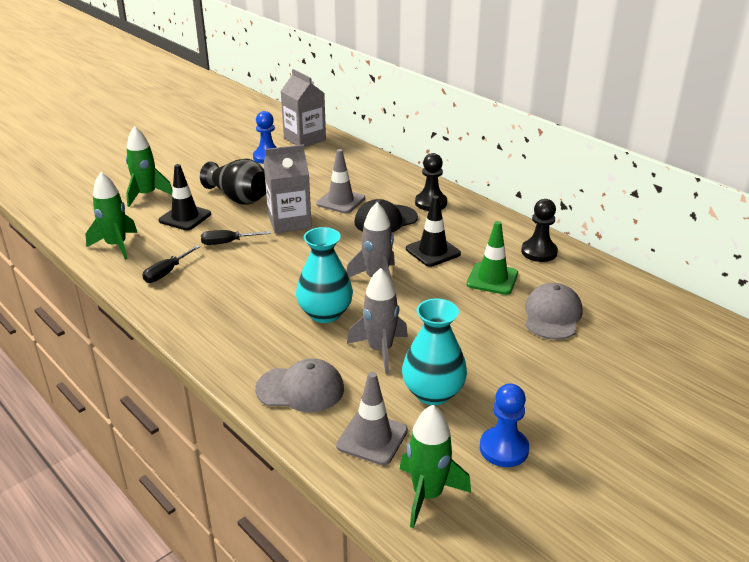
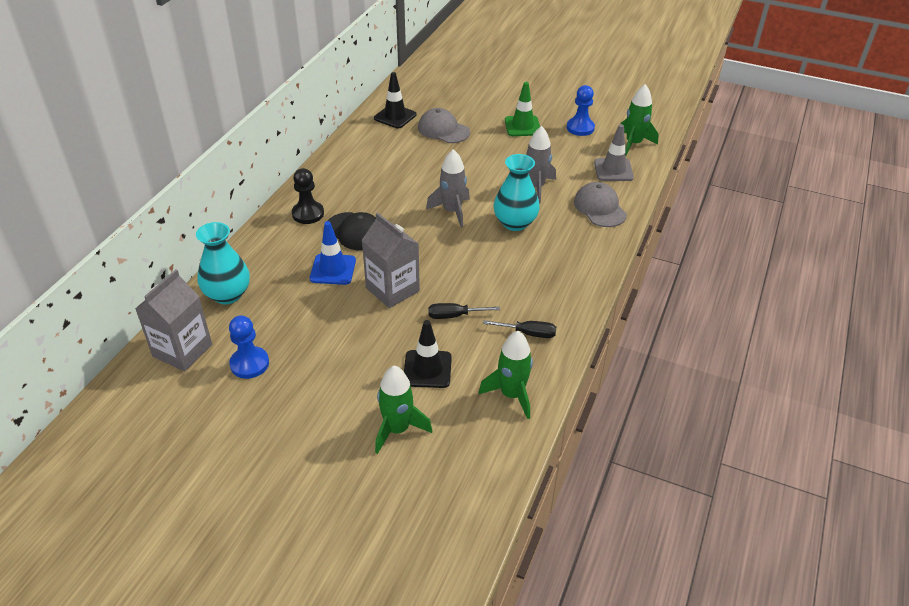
camera: 115 degrees left, 10 degrees up
black vase [200,159,266,205] -> none
black screwdriver [201,230,271,245] -> black screwdriver turned 120 degrees clockwise [428,303,500,319]
grey traffic cone [316,149,365,213] -> blue traffic cone [310,221,356,285]
turquoise vase [402,298,467,405] -> turquoise vase moved to [196,222,250,304]
black traffic cone [406,196,461,267] -> black traffic cone moved to [374,72,416,128]
green traffic cone [467,221,518,295] -> green traffic cone moved to [505,82,540,136]
black pawn [521,199,558,262] -> none
grey cap [525,283,582,340] -> grey cap turned 45 degrees clockwise [418,108,470,143]

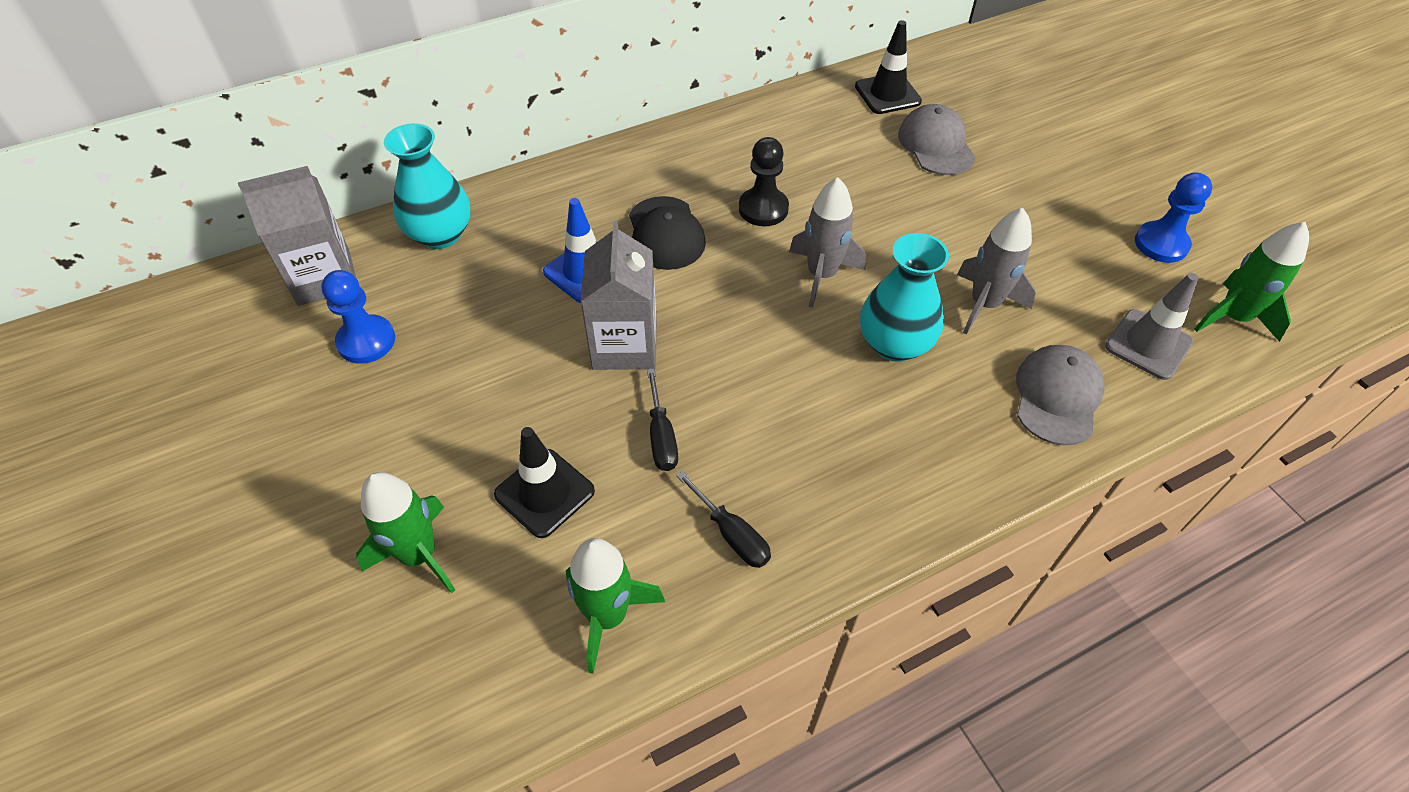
camera: 40 degrees right, 10 degrees up
black pawn [292,168,324,224] -> black pawn moved to [739,137,789,226]
black screwdriver [428,303,500,319] -> black screwdriver turned 135 degrees counterclockwise [647,368,678,471]
green traffic cone [505,82,540,136] -> none

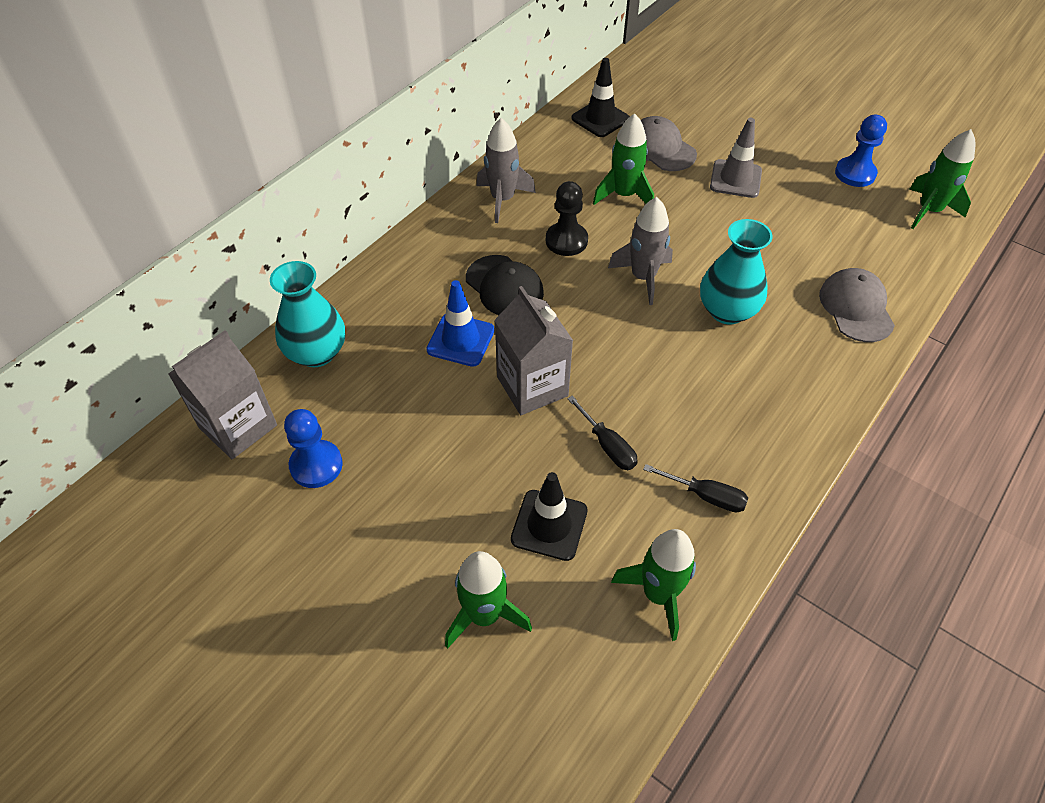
camera: 25 degrees left, 0 degrees up
grey rocket [957,208,1036,334] -> grey rocket moved to [477,118,536,223]
grey traffic cone [1105,273,1199,380] -> grey traffic cone moved to [710,118,762,198]
none -> green rocket [593,113,654,205]

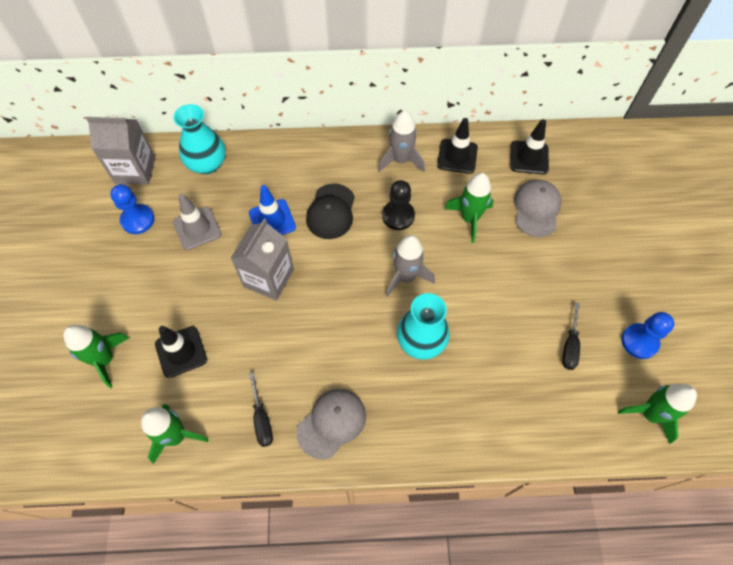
camera: 50 degrees right, 10 degrees up
black screwdriver [567,395,638,470] -> black screwdriver moved to [562,302,580,370]
grey traffic cone [710,118,762,198] -> grey traffic cone moved to [173,194,221,250]
grey cap [819,268,895,342] -> grey cap moved to [296,389,366,459]
none -> black traffic cone [437,118,478,174]

